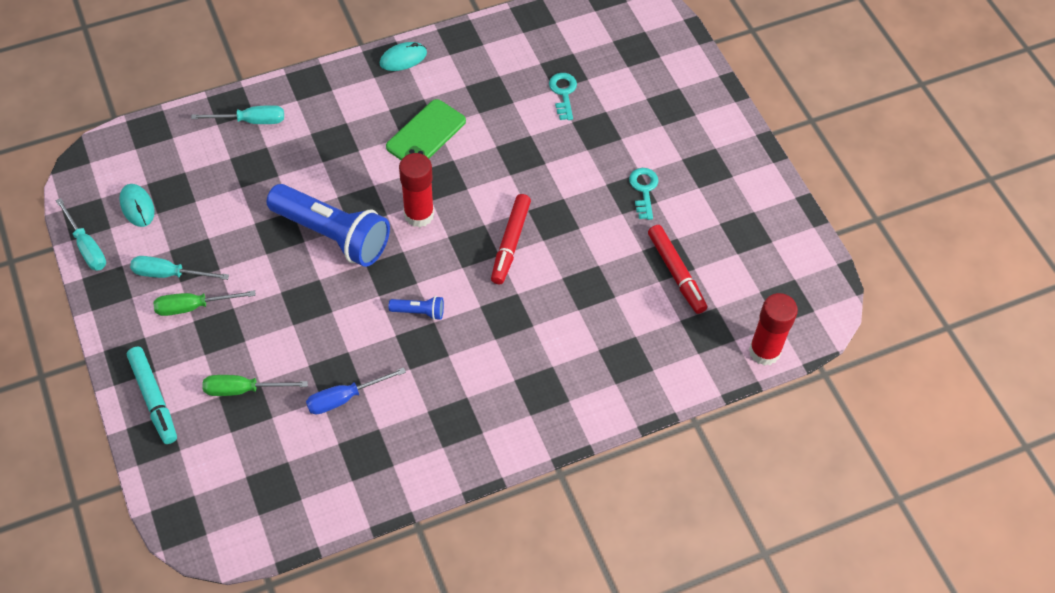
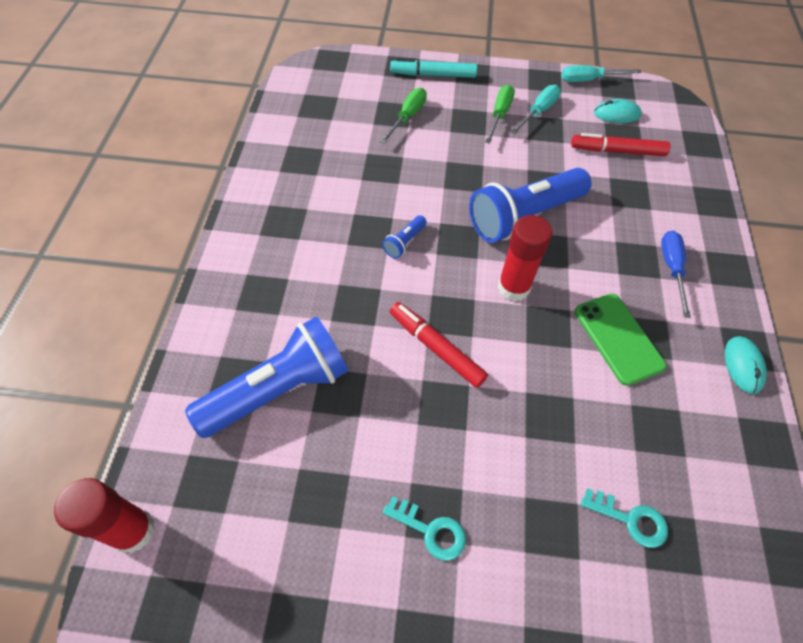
camera: 120 degrees right, 0 degrees up
turquoise screwdriver [191,105,284,124] -> none
blue screwdriver [306,367,406,415] -> blue screwdriver moved to [661,230,691,318]
red marker [648,225,707,314] -> red marker moved to [571,133,670,156]
none -> blue flashlight [185,316,348,438]

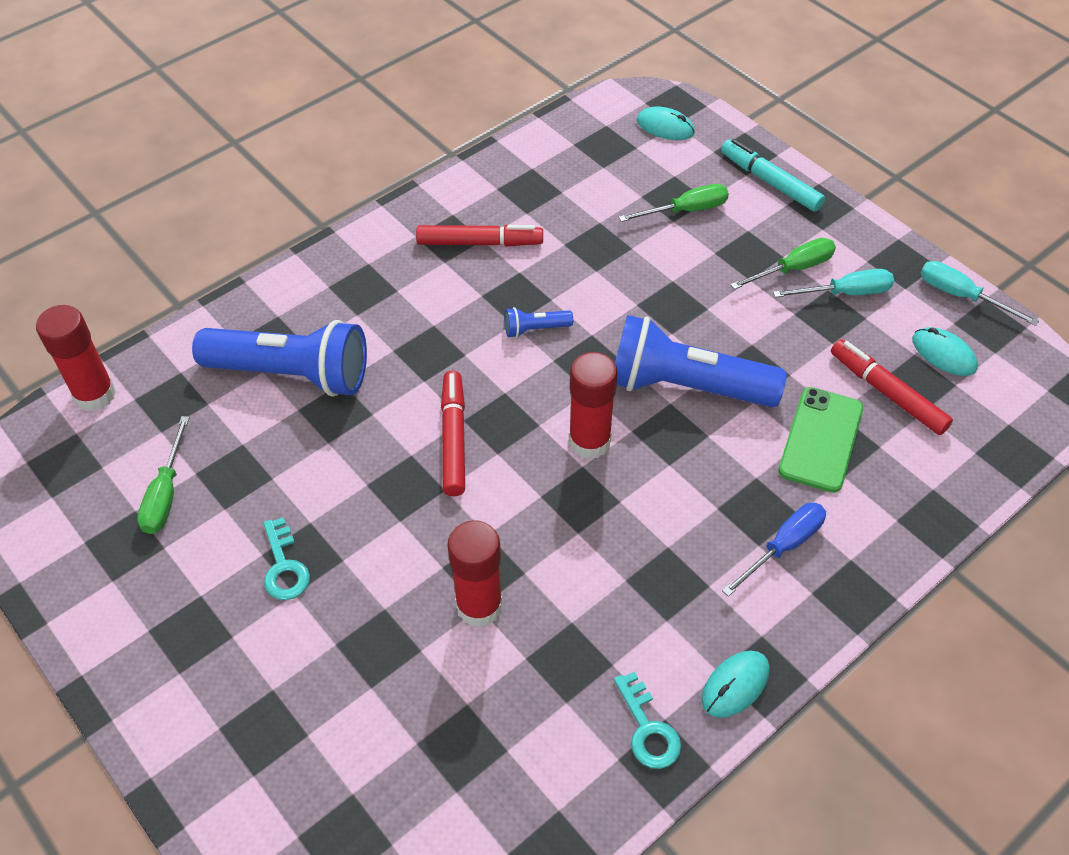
camera: 45 degrees right, 5 degrees down
green phone [575,294,666,386] -> green phone moved to [778,387,863,493]
turquoise key [581,488,668,548] -> turquoise key moved to [614,671,681,769]
none -> green screwdriver [137,416,190,534]
none -> red marker [416,225,543,247]
none -> red glue stick [448,520,503,627]
none -> turquoise mouse [637,106,695,140]

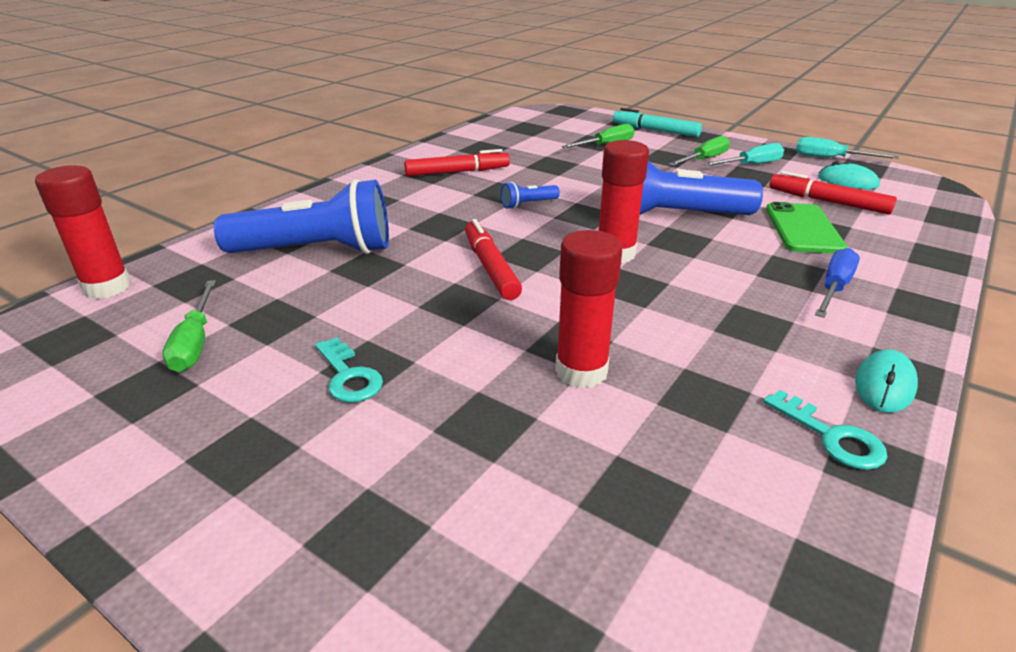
camera: 15 degrees left, 20 degrees down
turquoise mouse [637,106,695,140] -> none

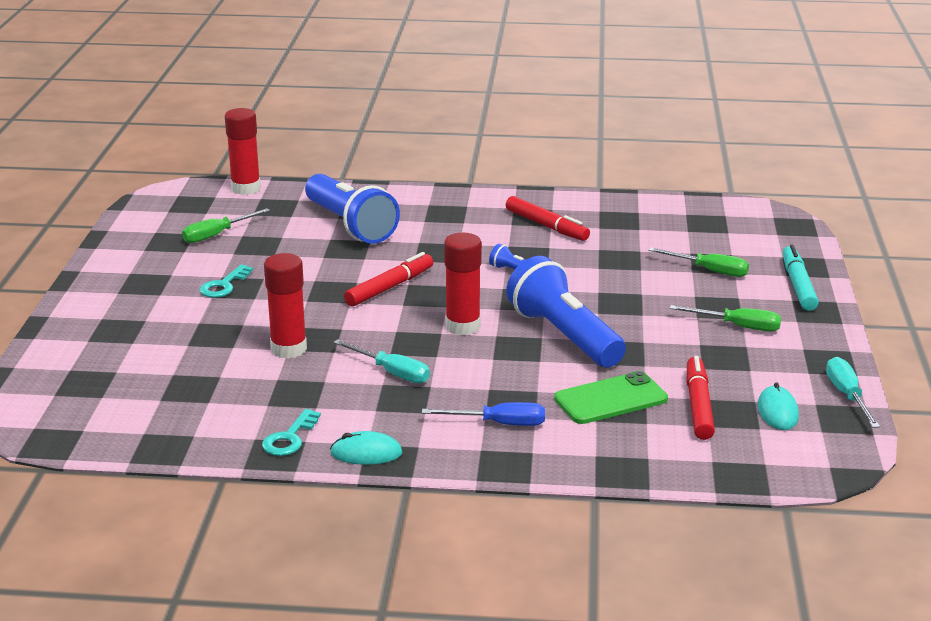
camera: 60 degrees right, 5 degrees down
turquoise screwdriver [703,143,784,166] -> turquoise screwdriver moved to [333,339,430,383]

